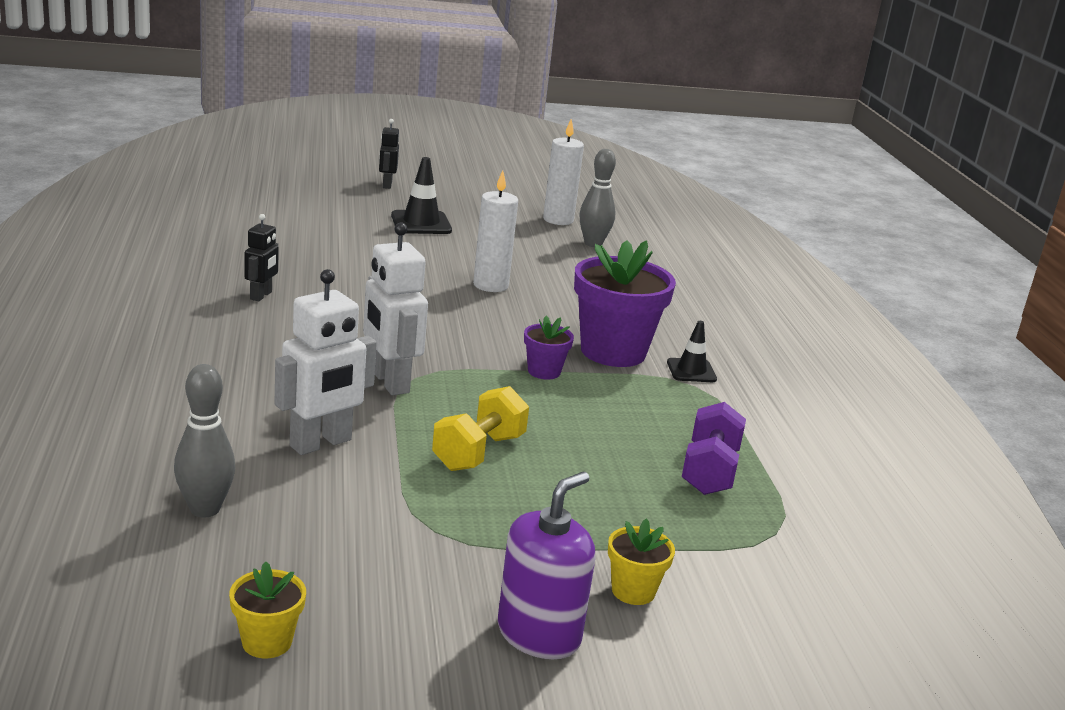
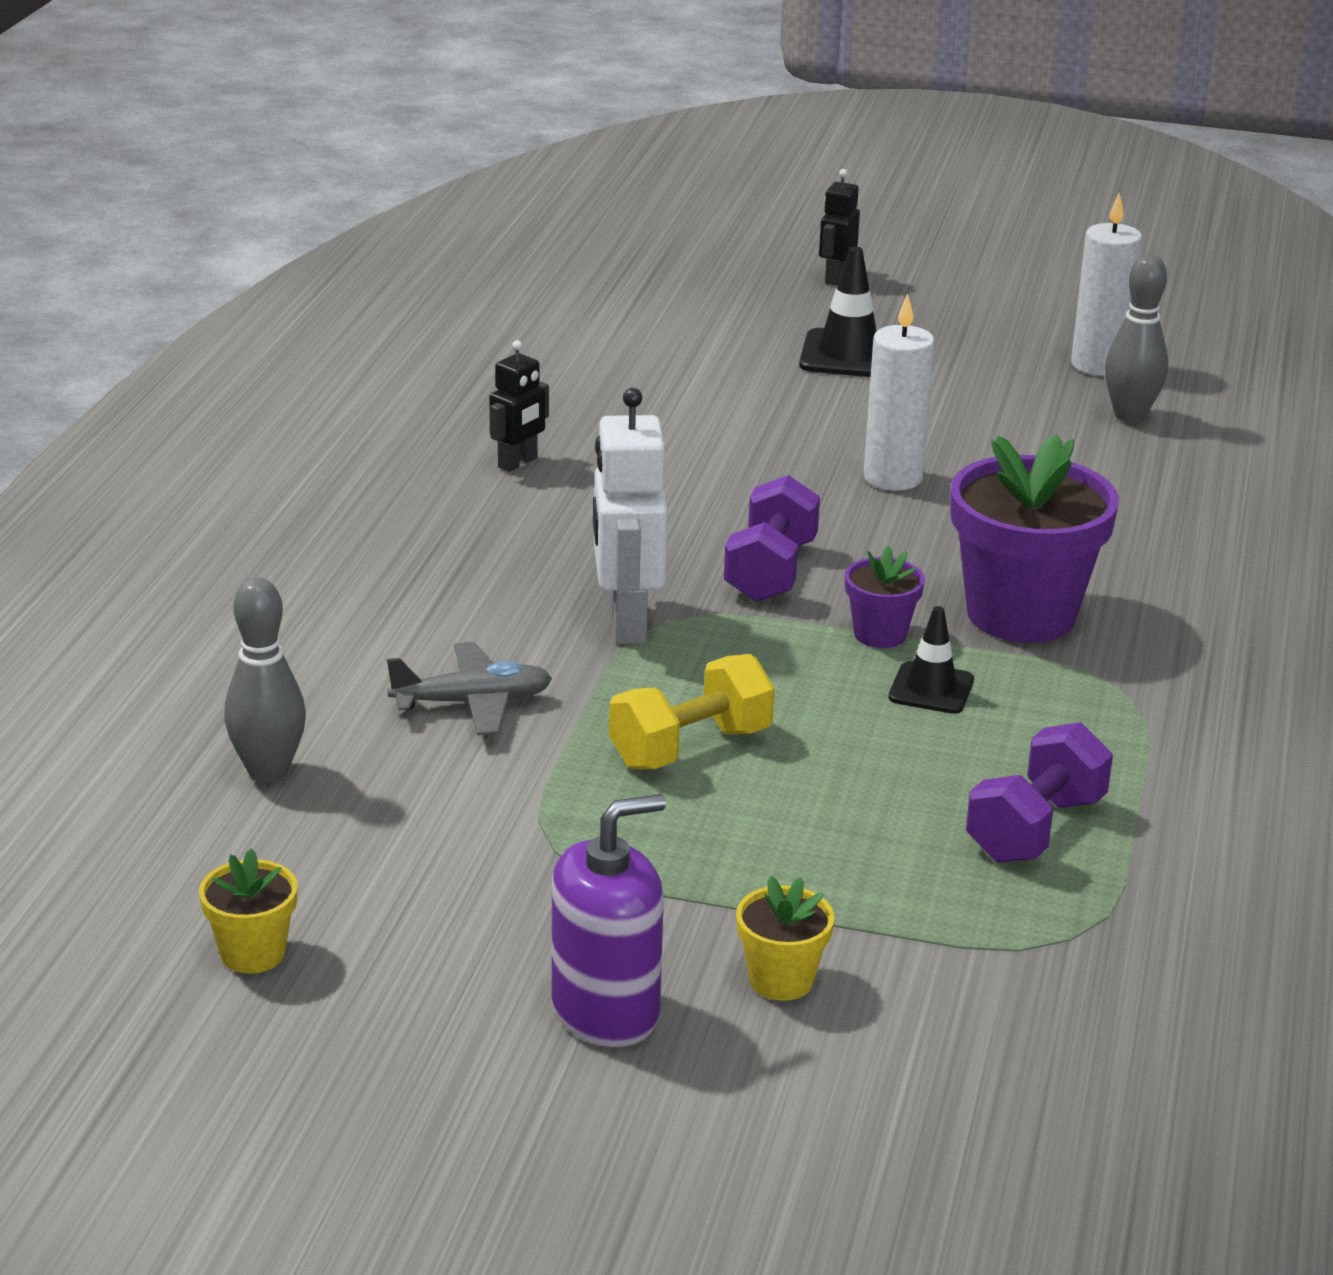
camera: 25 degrees right, 5 degrees up
white robot [274,269,377,455] -> grey plane [387,642,552,735]
black traffic cone [667,321,717,382] -> black traffic cone moved to [888,606,974,714]
none -> purple dumbbell [724,475,820,602]

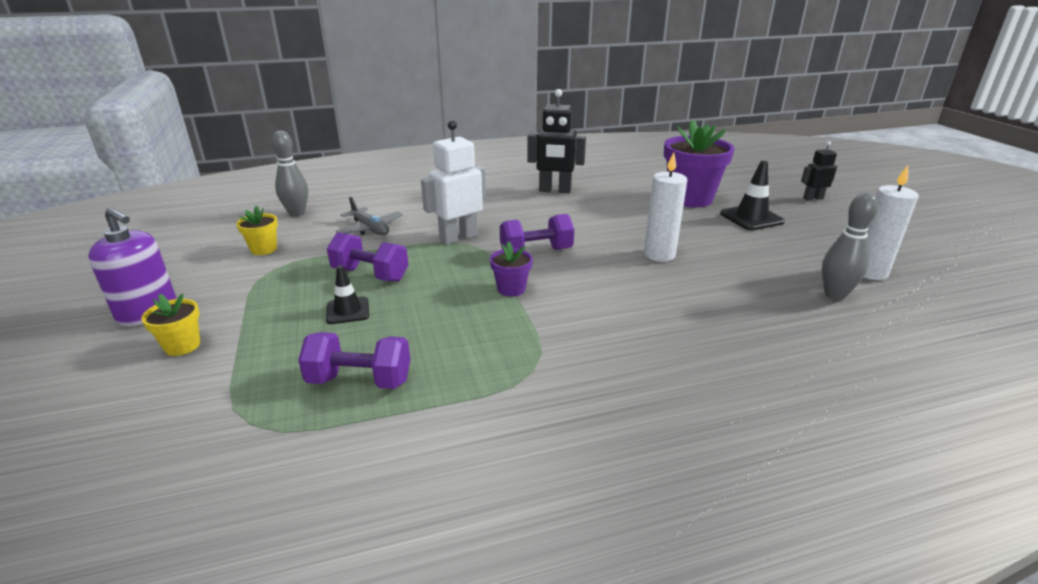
camera: 60 degrees right, 0 degrees up
yellow flower pot [199,849,298,973] -> yellow flower pot moved to [236,206,278,255]
black robot [489,340,549,472] -> black robot [527,89,586,193], size x1.74
yellow dumbbell [609,654,775,769] -> purple dumbbell [327,232,408,282]
black traffic cone [888,606,974,714] -> black traffic cone moved to [326,265,369,324]
purple flower pot [950,434,1119,643] -> purple flower pot moved to [664,120,735,207]

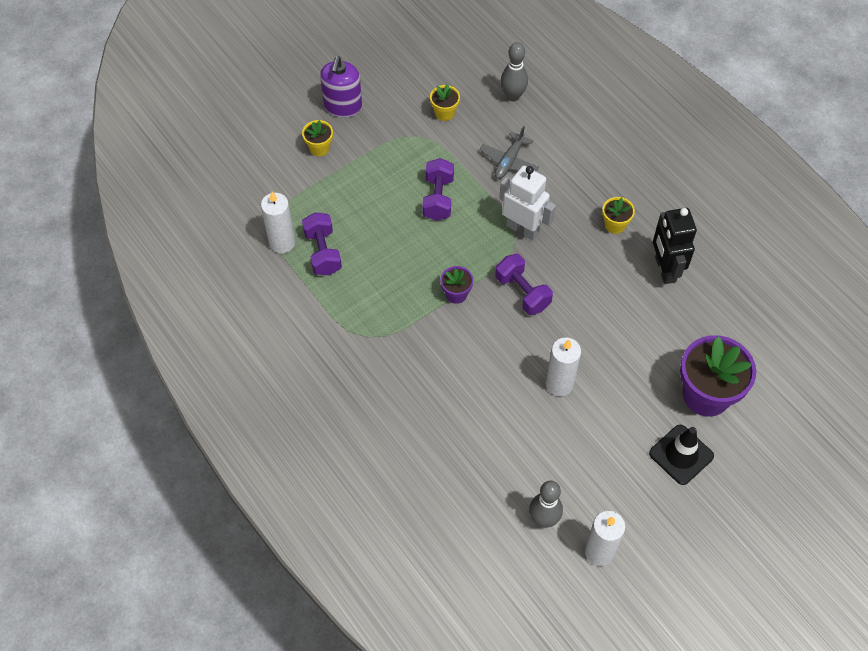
camera: 70 degrees right, 30 degrees up
black traffic cone [326,265,369,324] -> none
black robot [801,141,837,201] -> none
none -> white candle [261,192,296,253]
none -> yellow flower pot [602,197,635,234]

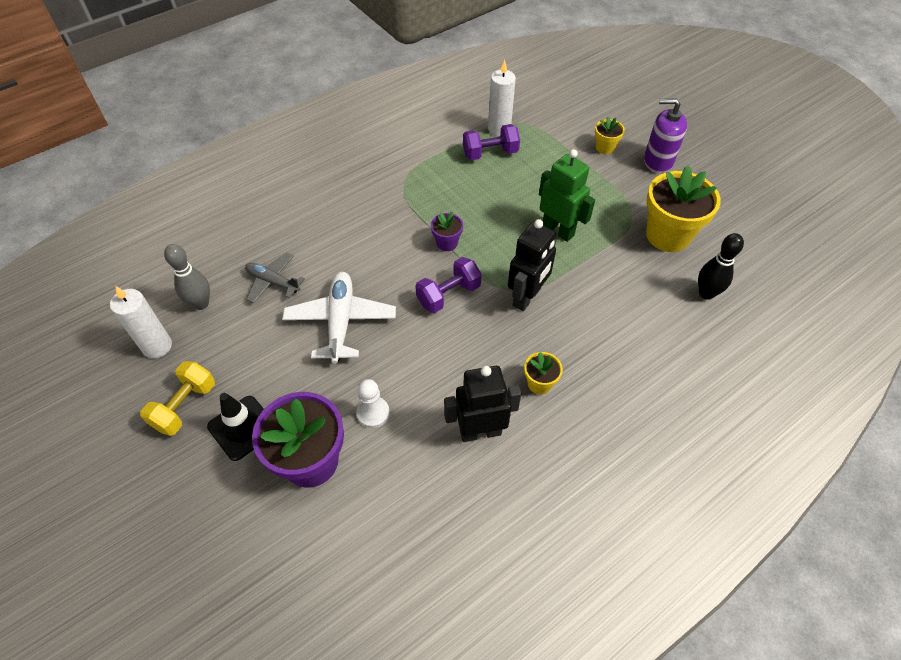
camera: 90 degrees right, 5 degrees down
purple dumbbell [422,158,454,221] -> green robot [539,149,595,242]
yellow flower pot [430,84,460,121] -> yellow flower pot [646,165,721,252], size x2.09
grey plane [480,126,539,179] -> grey plane moved to [245,253,305,303]
white robot [499,166,556,241] -> black robot [508,219,556,311]
grey bowling pin [501,42,528,101] -> black bowling pin [698,233,744,300]
white candle [546,337,581,396] -> white plane [282,272,396,364]
none -> yellow dumbbell [140,361,215,436]
none -> white pawn [356,379,390,428]

